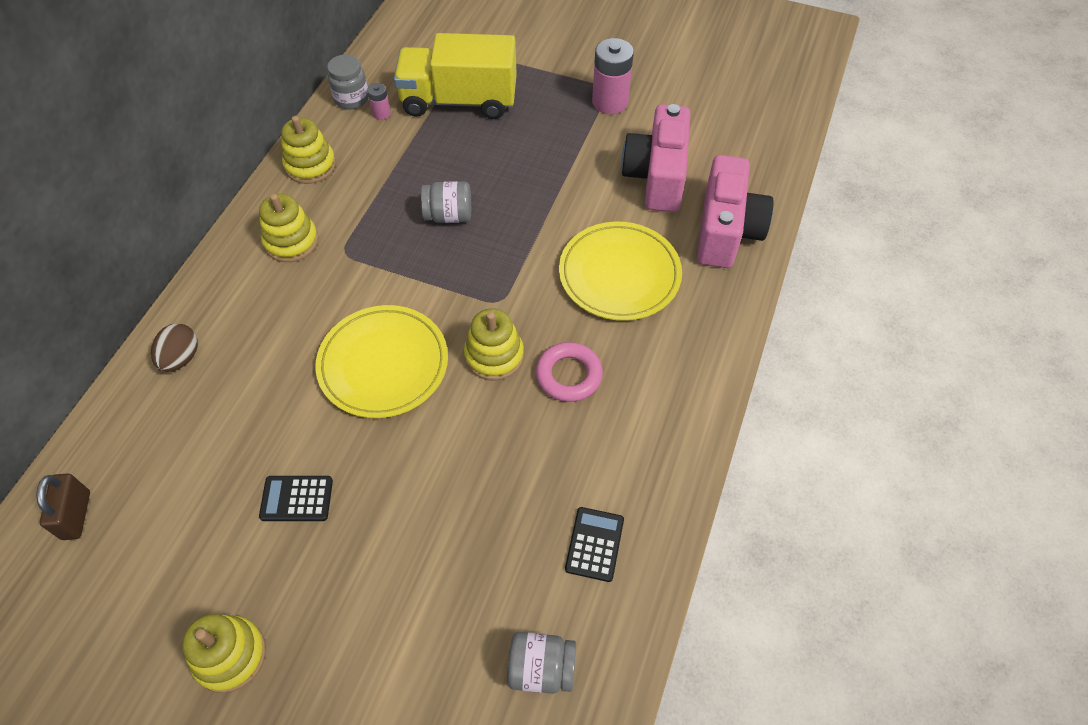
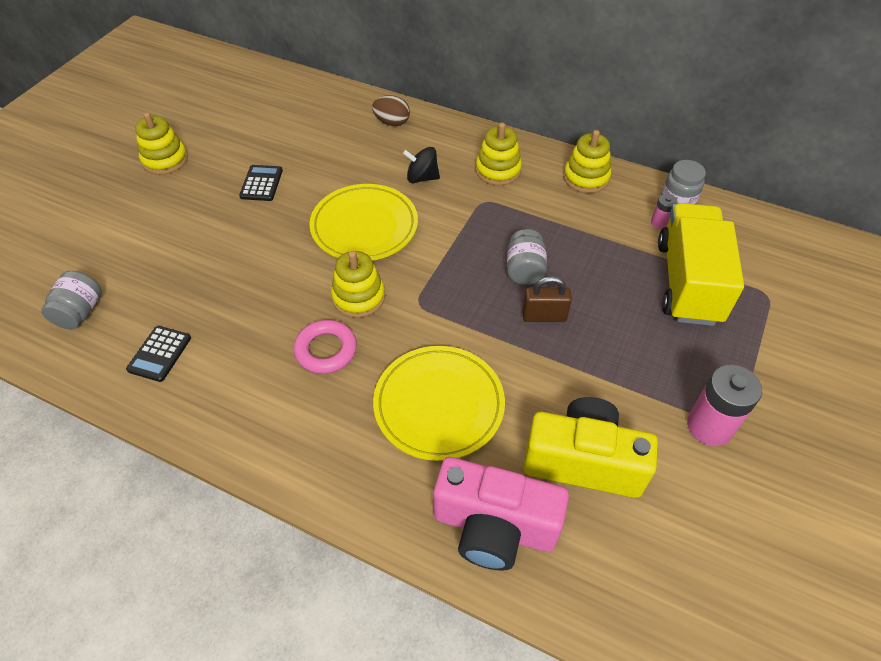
camera: 95 degrees right, 5 degrees down
brown padlock [36,473,90,540] -> brown padlock moved to [522,276,572,322]
black calculator [565,507,624,582] -> black calculator turned 90 degrees clockwise [126,326,191,382]
pink camera [621,104,691,212] -> yellow camera [523,397,658,498]
none -> black spinning top [403,147,440,183]

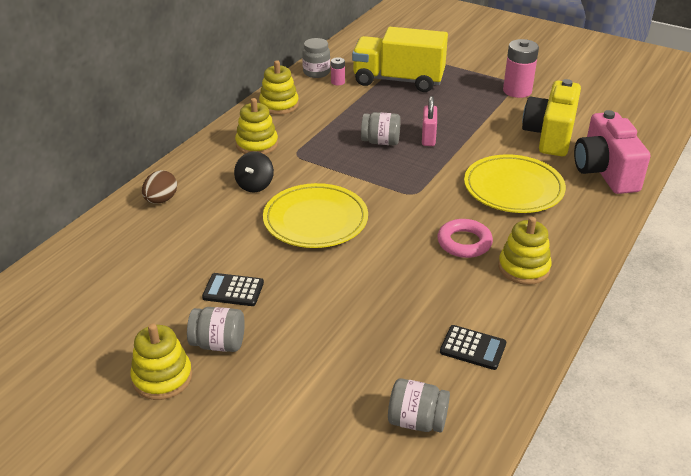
camera: 85 degrees left, 15 degrees down
yellow stacking toy [331,251,385,318] -> yellow stacking toy moved to [498,217,552,285]
pink camera [433,457,569,571] -> pink camera turned 150 degrees clockwise [574,110,650,194]
brown padlock [522,276,572,322] -> pink padlock [422,96,437,146]
none -> grey jar [187,307,245,352]

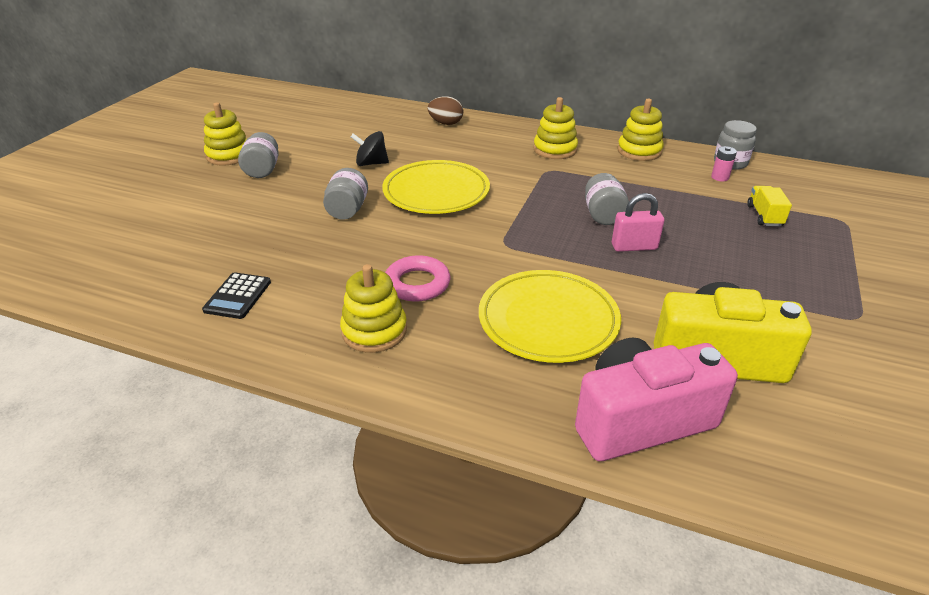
camera: 80 degrees right, 0 degrees up
black calculator [202,273,264,306] -> none
black spinning top [234,152,274,192] -> black spinning top moved to [351,131,389,166]
yellow truck [352,27,448,92] -> yellow truck [747,186,792,226], size x0.42
grey jar [388,378,450,433] -> grey jar moved to [323,168,368,220]
pink battery [503,39,539,98] -> none

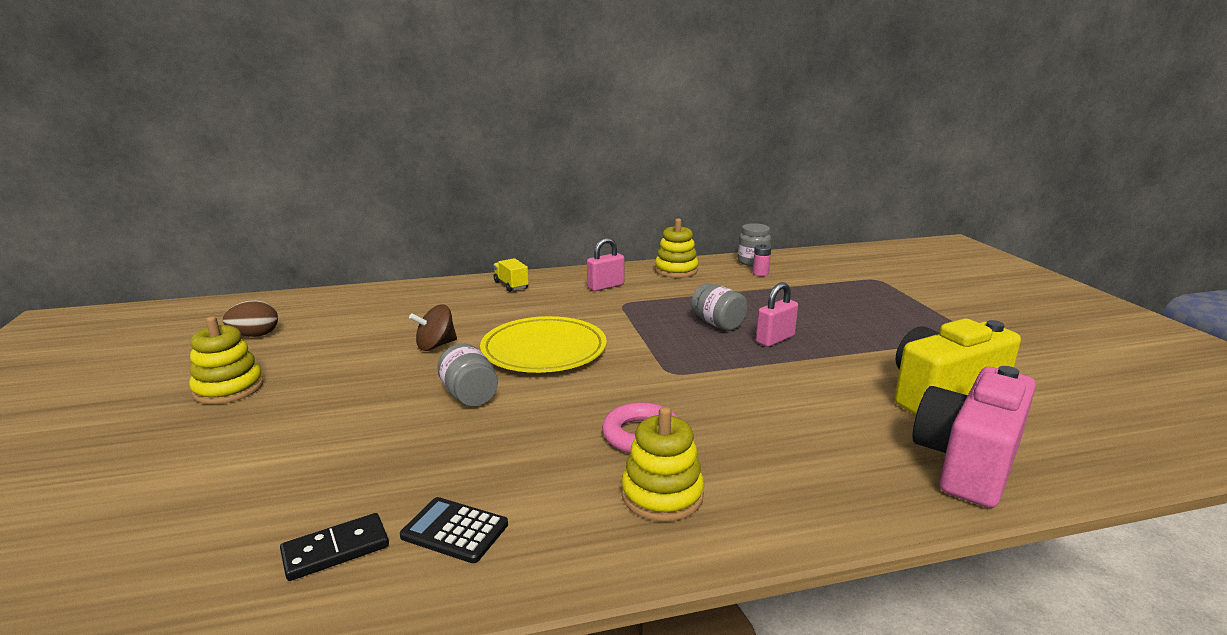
camera: 35 degrees left, 15 degrees down
black calculator [202,272,271,319] -> black calculator turned 135 degrees clockwise [400,497,508,563]
grey jar [238,132,279,178] -> none
black spinning top [351,131,389,166] -> brown spinning top [409,304,457,351]
brown egg [428,96,463,125] -> brown egg moved to [223,300,278,337]
yellow plate [479,270,621,363] -> none
yellow stacking toy [533,97,578,159] -> pink padlock [587,238,625,291]
yellow truck [747,186,792,226] -> yellow truck moved to [493,258,529,292]
none -> black domino [280,513,389,581]

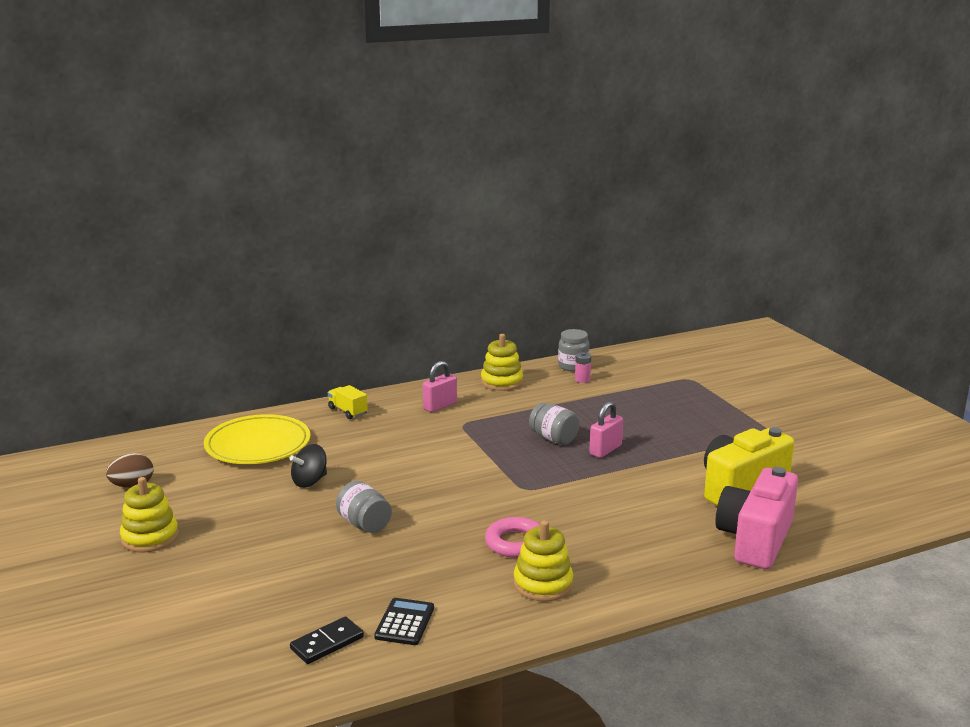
camera: 10 degrees left, 0 degrees up
black calculator [400,497,508,563] -> black calculator turned 90 degrees clockwise [374,598,434,645]
brown spinning top [409,304,457,351] -> black spinning top [289,444,327,488]
yellow plate [480,316,607,373] -> yellow plate moved to [204,414,310,464]

